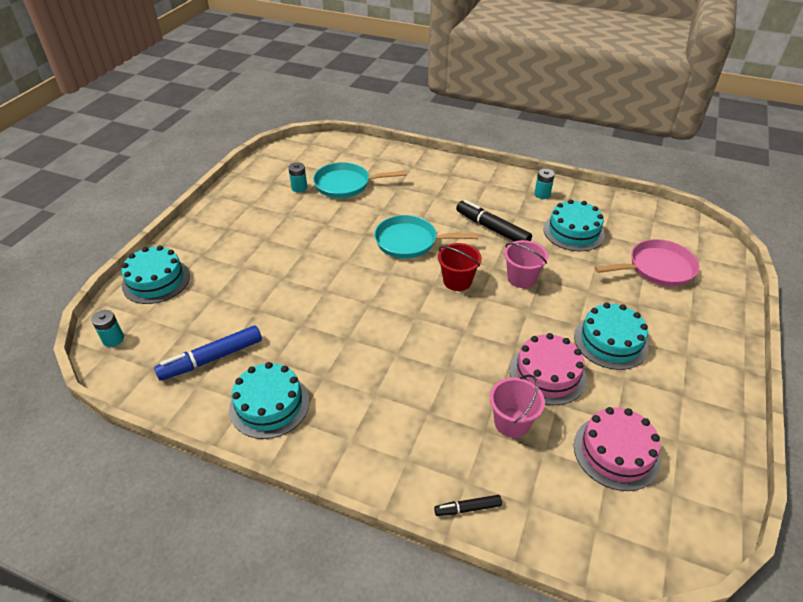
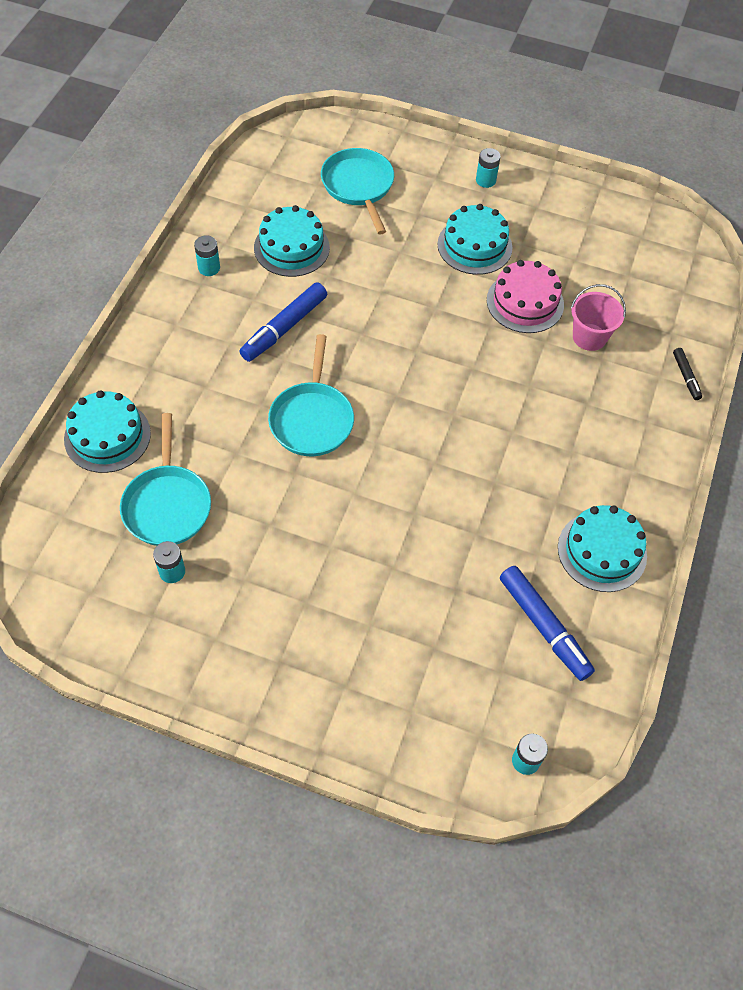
camera: 95 degrees left, 15 degrees up
turquoise cake [121,245,190,304] -> turquoise cake moved to [64,390,151,473]
red bucket [438,243,482,291] -> none
black marker [456,200,532,242] -> blue marker [239,282,327,362]
pink bucket [504,240,548,288] -> none
pink cake [574,407,661,491] -> none
pink pan [595,239,699,286] -> turquoise pan [321,148,394,235]
none -> turquoise battery [476,148,501,188]

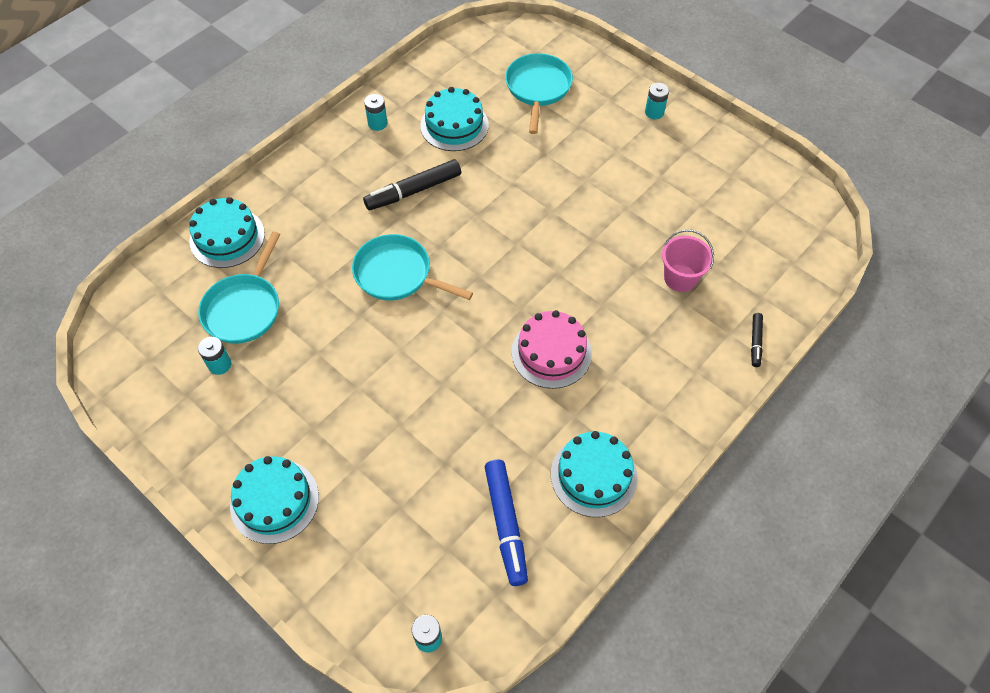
camera: 25 degrees right, 0 degrees up
blue marker [239,282,327,362] -> black marker [363,159,461,210]
turquoise pan [268,334,354,456] -> turquoise pan turned 90 degrees clockwise [352,234,473,300]
turquoise cake [437,204,513,275] -> turquoise cake moved to [230,456,319,544]
pink cake [487,260,564,333] -> pink cake moved to [511,310,592,389]

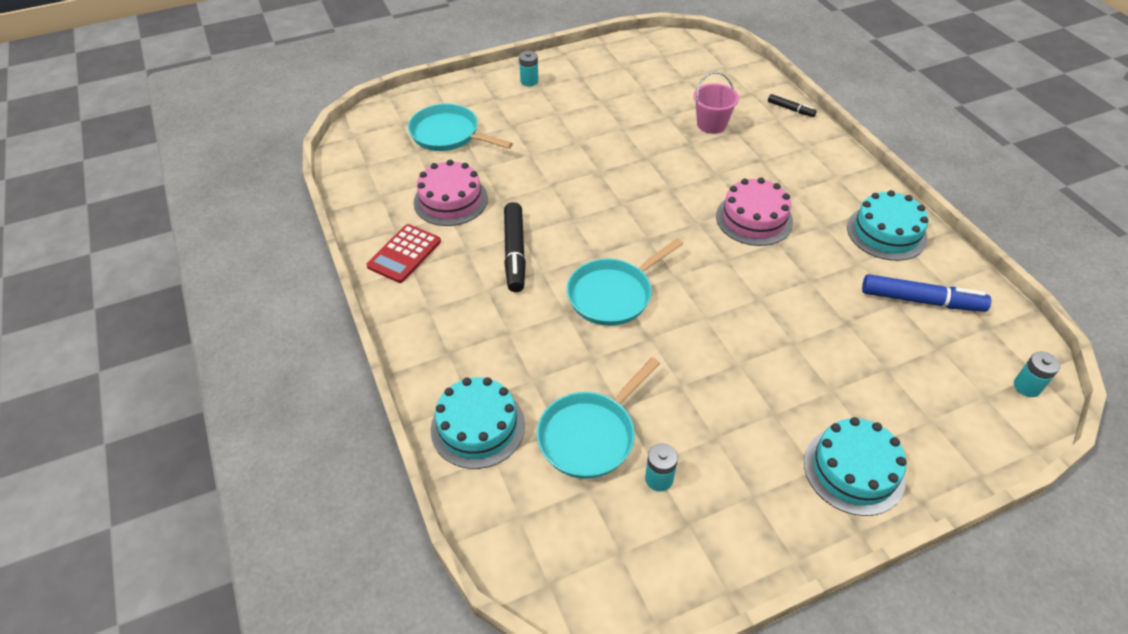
camera: 65 degrees left, 10 degrees down
turquoise pan [198,232,281,344] -> turquoise pan turned 90 degrees clockwise [537,357,660,479]
turquoise battery [364,94,388,131] -> red calculator [366,224,441,283]
turquoise cake [420,87,489,151] -> pink cake [414,160,488,226]

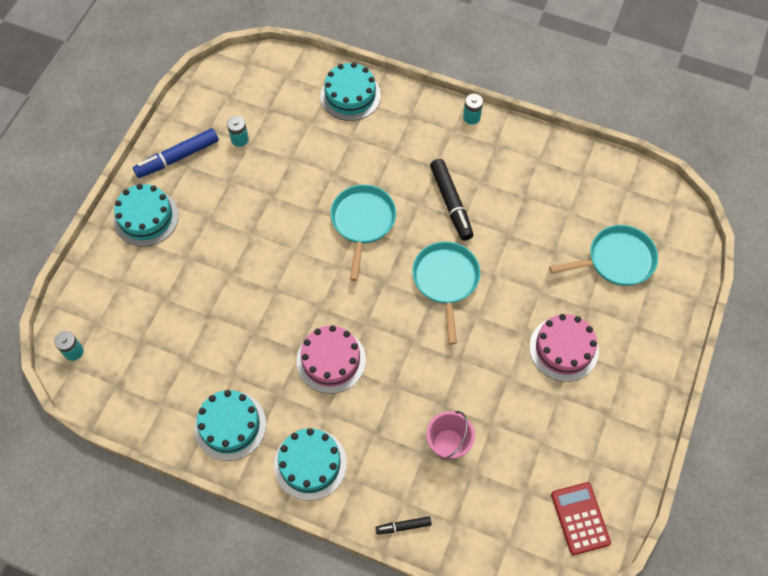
camera: 135 degrees right, 15 degrees up
red calculator [366,224,441,283] -> red calculator moved to [551,482,611,555]
pink cake [414,160,488,226] -> pink cake moved to [529,314,599,382]
black marker [504,202,526,292] -> black marker turned 150 degrees counterclockwise [430,159,473,241]
turquoise battery [519,51,539,86] -> turquoise battery moved to [463,94,483,125]
turquoise pan [537,357,660,479] -> turquoise pan moved to [412,242,480,344]
blue marker [862,274,991,312] -> blue marker moved to [133,128,219,178]
none -> turquoise cake [274,428,347,501]

